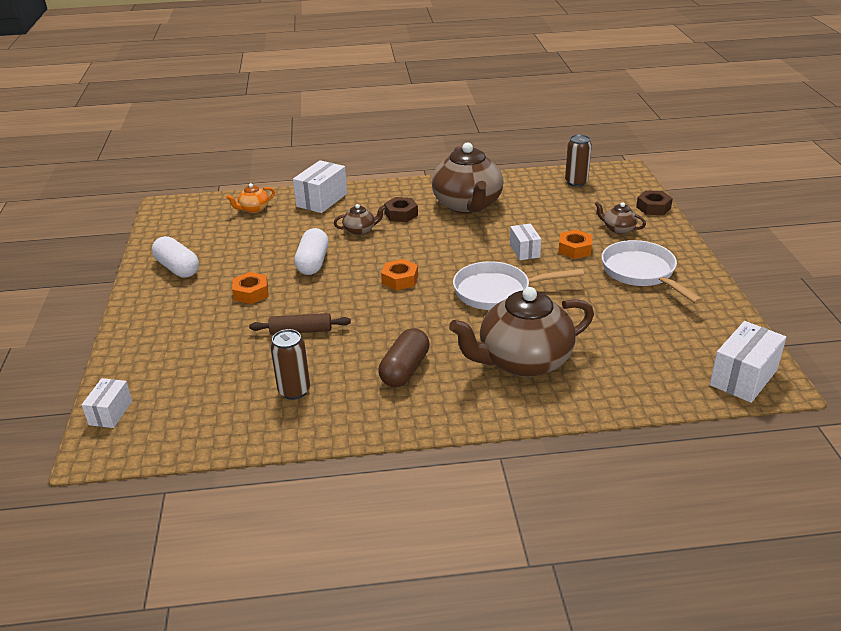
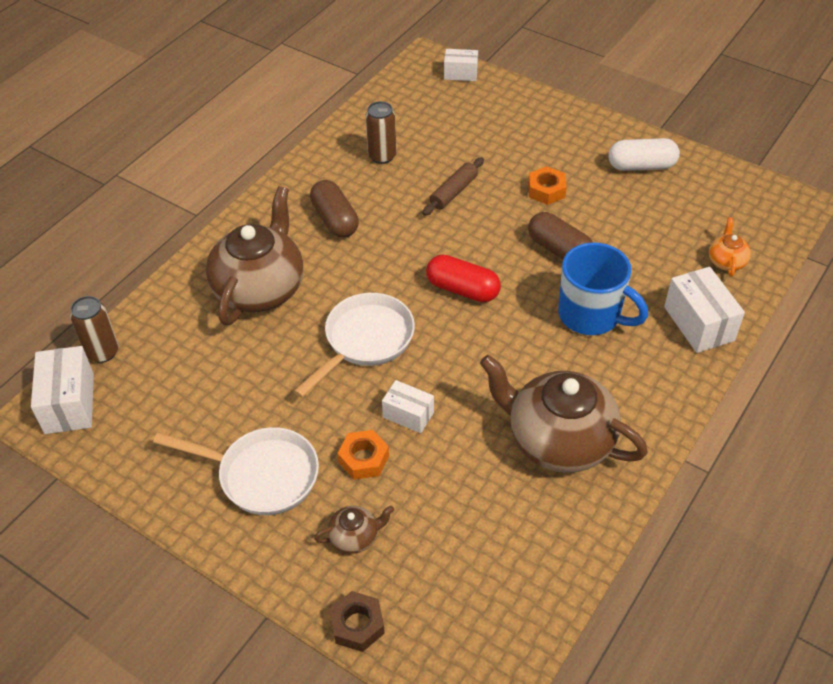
camera: 130 degrees right, 15 degrees up
white box [82,378,132,428] -> white box turned 45 degrees counterclockwise [444,49,478,81]
white capsule [294,228,329,275] -> brown capsule [528,212,592,259]
brown teapot [334,204,386,235] -> blue mug [558,242,648,335]
orange nut [381,259,418,290] -> red capsule [426,255,501,302]
brown nut [384,197,418,222] -> none
brown can [565,134,592,187] -> brown can moved to [70,296,119,363]

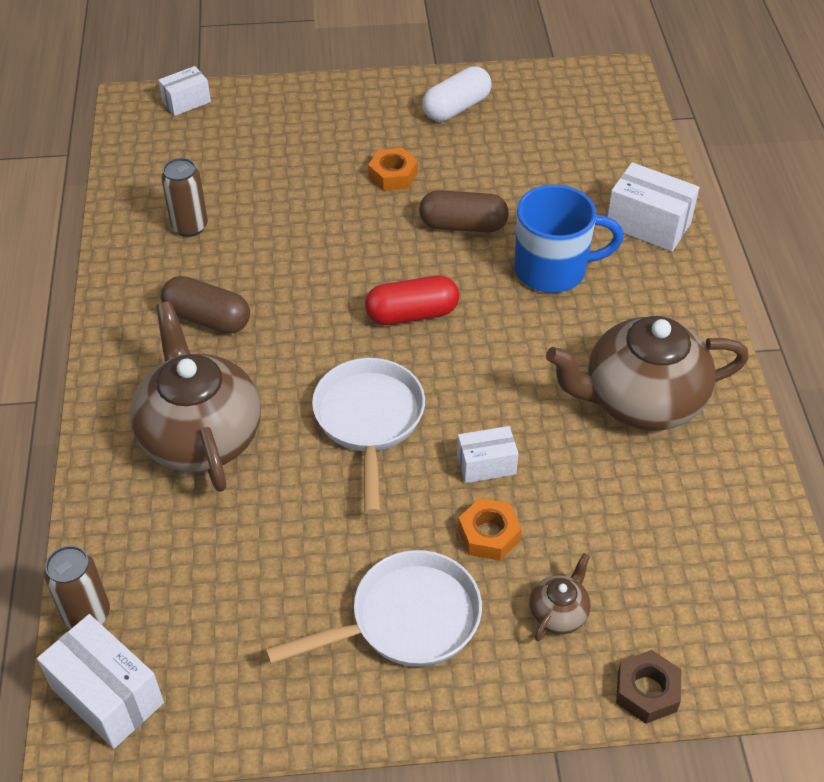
camera: 40 degrees left, 0 degrees up
brown rolling pin [422,157,484,216] -> none
orange teapot [709,217,751,277] -> none

